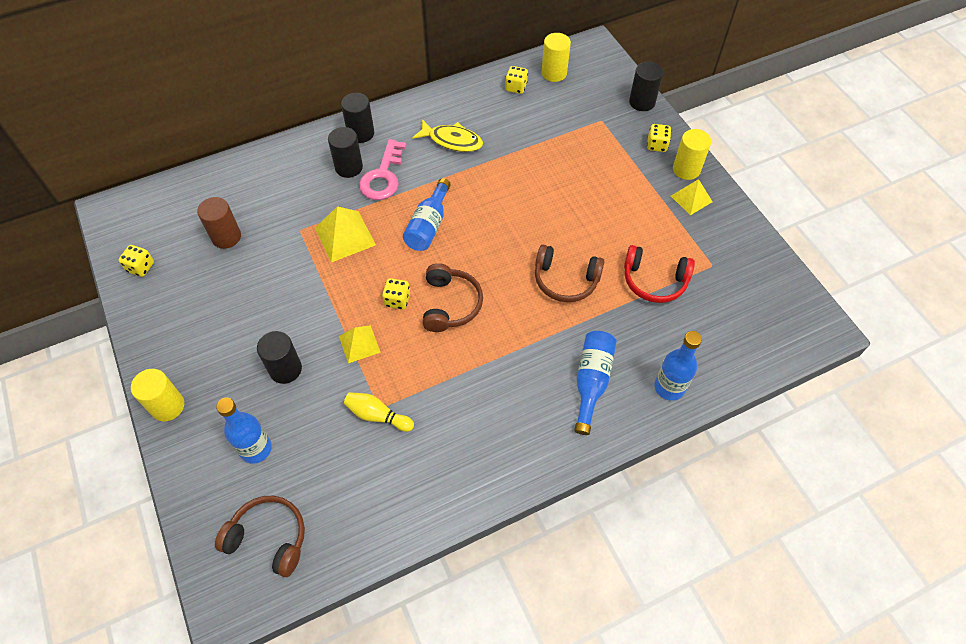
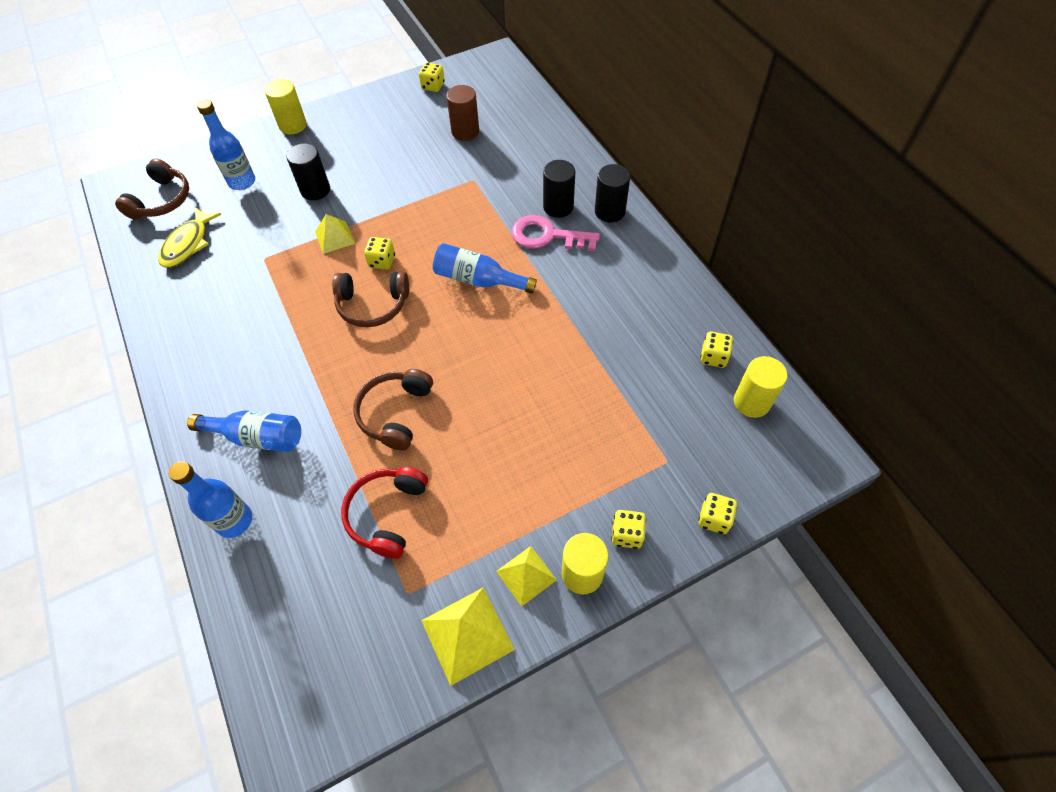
camera: 90 degrees right, 0 degrees up
yellow pyramid [315,206,376,263] -> yellow pyramid moved to [421,588,515,686]
yellow bowling pin [344,392,414,432] -> none
yellow fish [412,119,483,152] -> yellow fish moved to [158,207,222,267]
black cylinder [629,62,663,111] -> yellow dice [698,493,737,534]

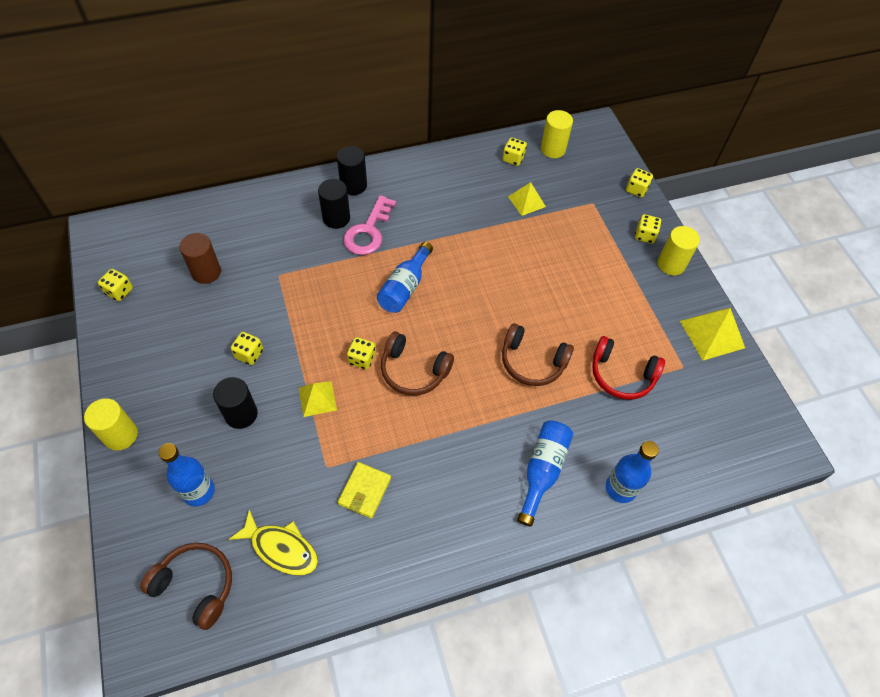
camera: 85 degrees left, 0 degrees up
brown headphones [332,271,409,327] -> brown headphones turned 105 degrees clockwise [381,332,454,395]
yellow pyramid [496,546,557,606] -> yellow pyramid moved to [508,182,546,216]
none -> yellow dice [231,332,263,365]
none -> yellow wallet [338,462,391,519]

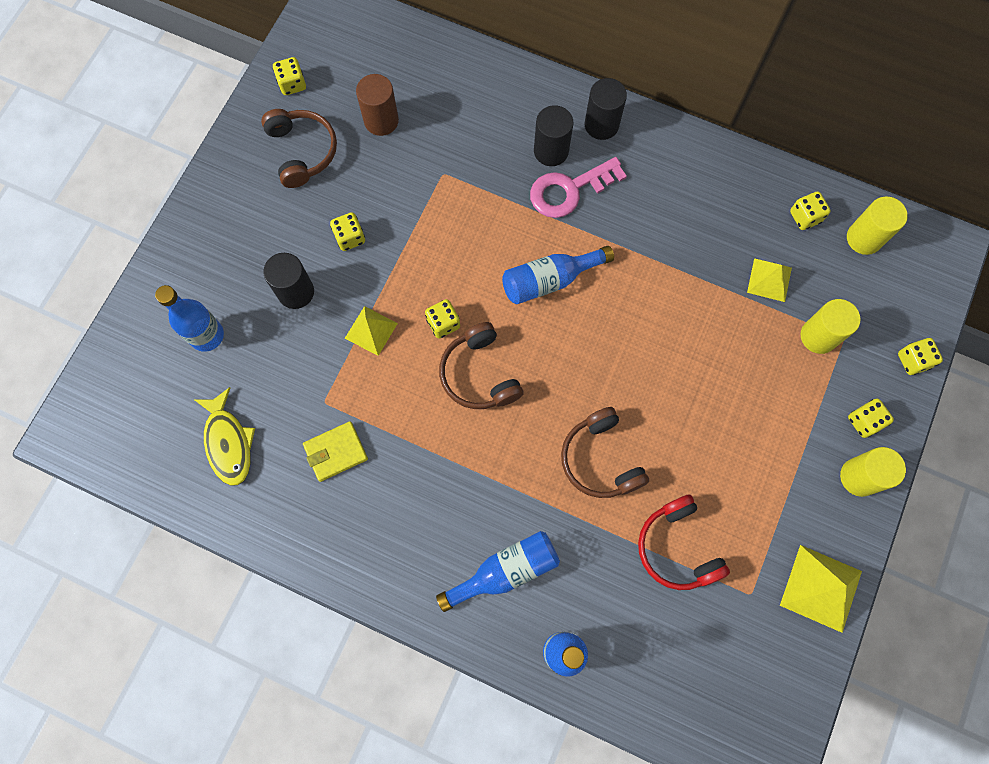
camera: 45 degrees right, 15 degrees up
yellow cylinder [84,398,138,450] -> yellow cylinder moved to [801,299,861,354]
brown headphones [140,543,232,630] -> brown headphones moved to [261,109,337,188]

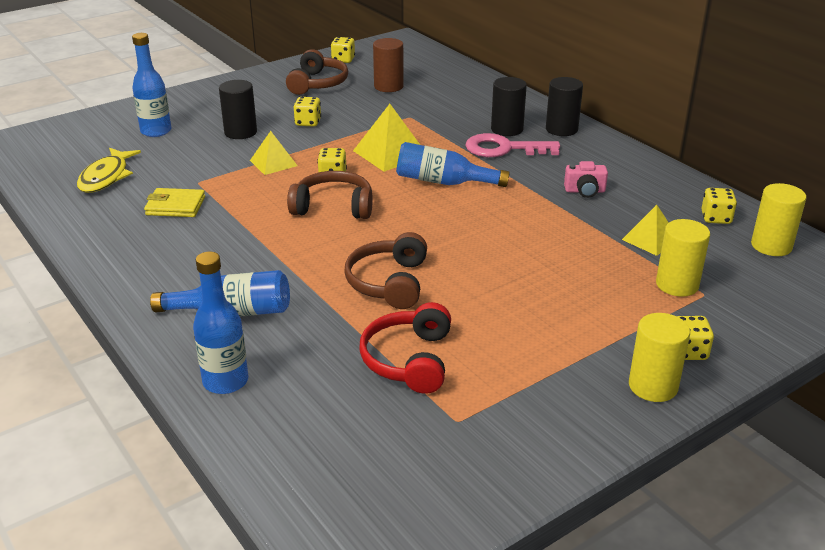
camera: 30 degrees right, 40 degrees down
brown headphones [439,322,524,409] -> brown headphones turned 90 degrees clockwise [287,171,373,219]
yellow pyramid [780,545,862,633] -> yellow pyramid moved to [353,104,420,172]
yellow dice [898,338,943,375] -> none
none -> pink camera [564,161,608,198]

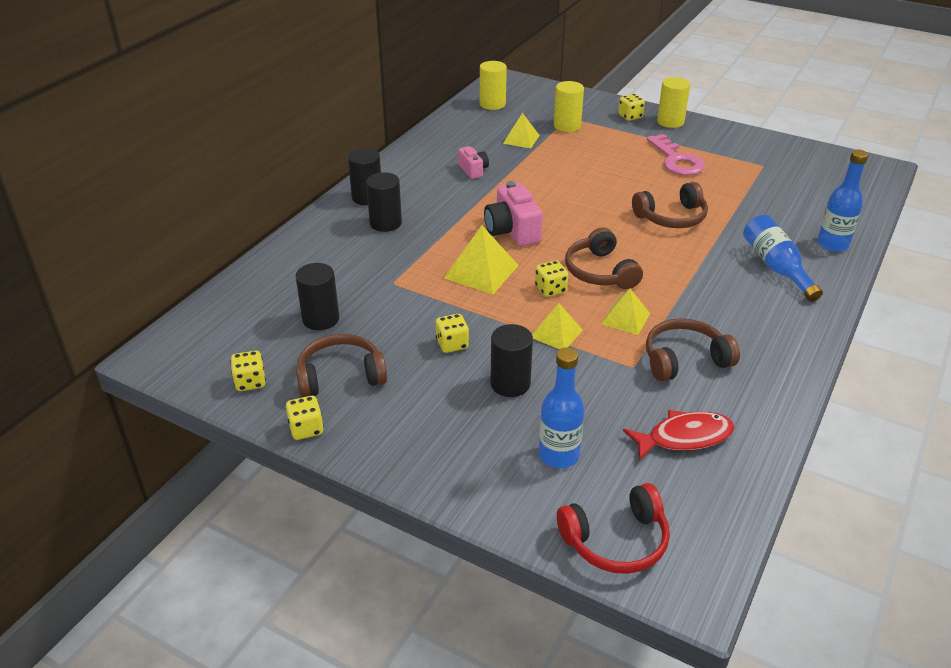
camera: 115 degrees left, 5 degrees up
yellow fish [77,148,141,193] -> red fish [623,410,734,461]
yellow wallet [144,188,205,217] -> brown headphones [646,318,740,381]
red headphones [359,302,451,394] -> red headphones moved to [557,483,670,574]
brown cylinder [373,38,404,92] -> black cylinder [295,263,339,330]
blue bottle [396,142,509,187] -> pink camera [484,181,543,246]
pink key [465,133,560,157] -> pink key moved to [647,134,705,175]
yellow dice [701,188,737,224] -> yellow dice moved to [286,396,324,440]
none -> yellow pyramid [601,288,650,335]

